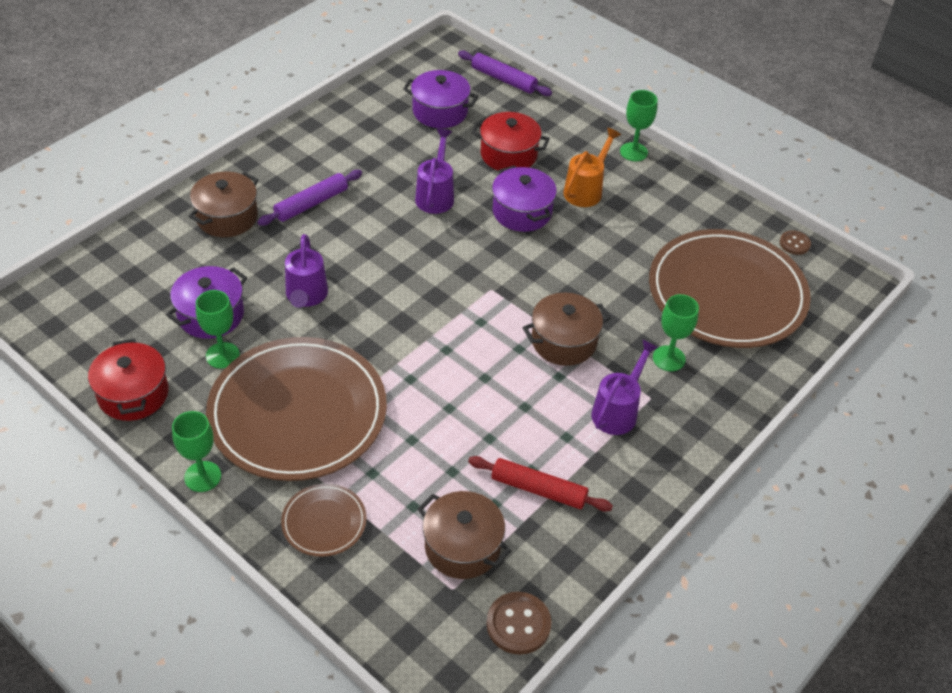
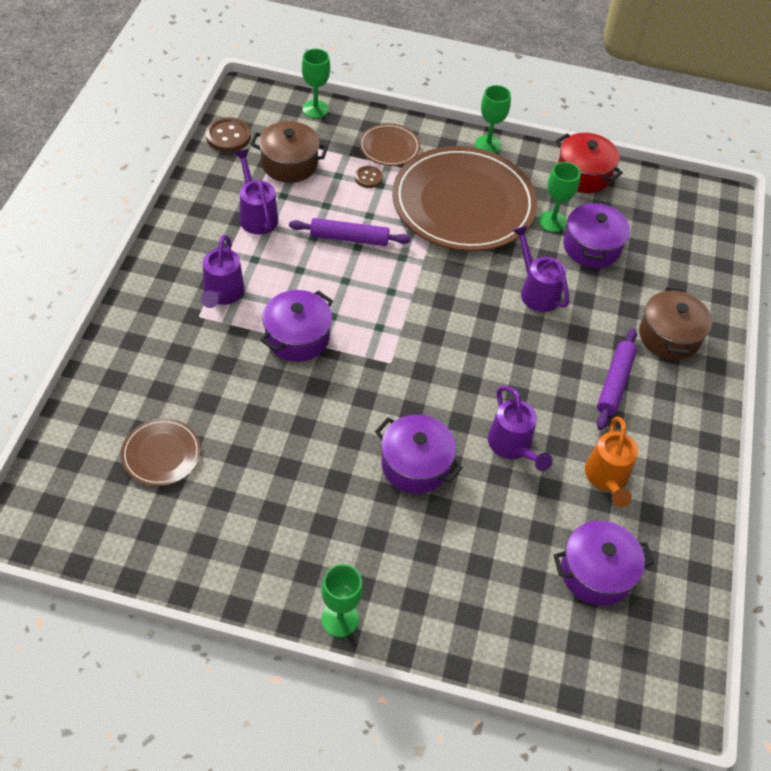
camera: 150 degrees right, 5 degrees up
purple rolling pin [458,50,552,96] -> purple rolling pin moved to [289,218,411,246]
red rolling pin [468,456,613,512] -> purple watering can [234,149,278,234]
red pot [471,112,550,170] -> none
brown pot [523,292,611,366] -> purple pot [260,290,333,362]
orange watering can [563,128,621,207] -> orange watering can moved to [585,416,638,507]
brown plate [649,229,811,348] -> brown plate [121,418,201,486], size x0.44
green goblet [653,294,699,371] -> green goblet moved to [302,49,330,118]
brown button [780,231,811,255] -> brown button moved to [355,166,383,188]

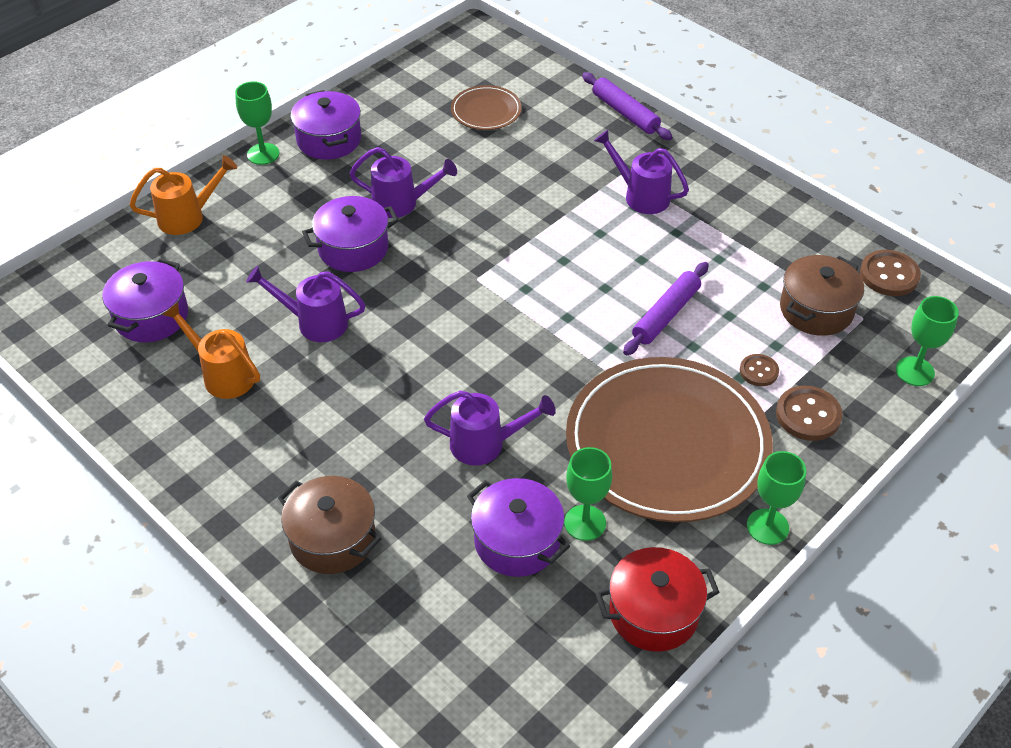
camera: 125 degrees right, 5 degrees down
purple watering can [234,149,278,234] -> purple watering can moved to [349,147,457,218]
purple pot [260,290,333,362] -> purple pot moved to [290,90,361,160]
brown plate [359,123,421,166] -> brown button [776,386,842,441]
purple rolling pin [597,328,637,430] -> purple rolling pin moved to [582,72,672,140]
none -> orange watering can [130,155,237,235]

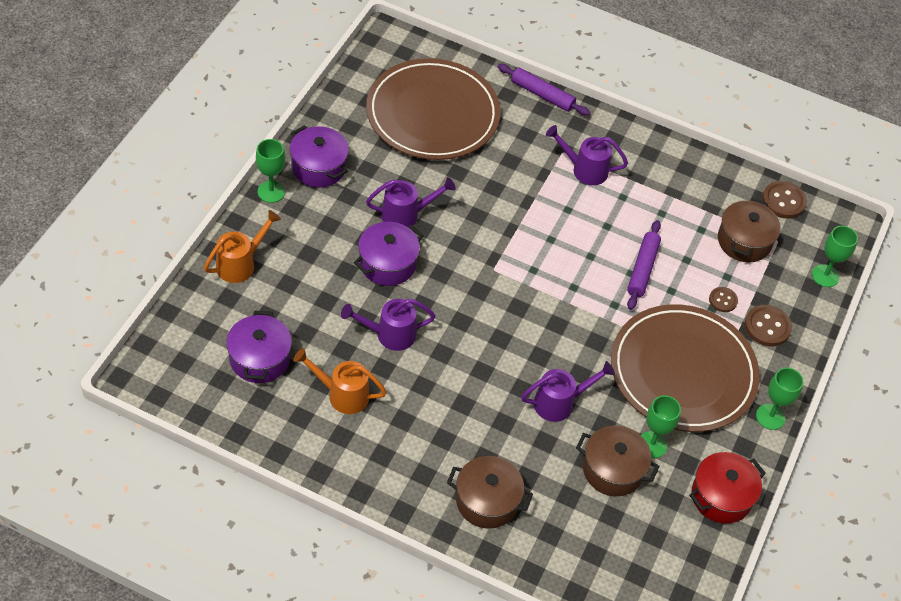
camera: 25 degrees left, 5 degrees up
brown plate [451,85,522,130] -> brown plate [366,58,500,160], size x2.25
purple pot [467,478,570,577] -> brown pot [576,426,659,496]

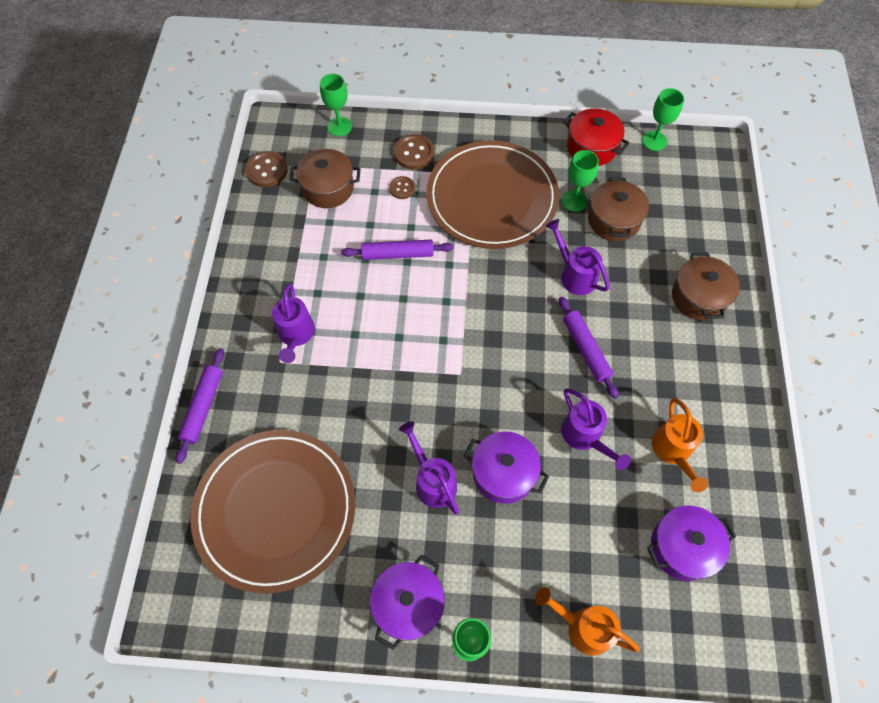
camera: 105 degrees left, 10 degrees up
green goblet [756,368,804,430] -> green goblet moved to [642,88,684,151]
none -> purple rolling pin [559,297,619,399]

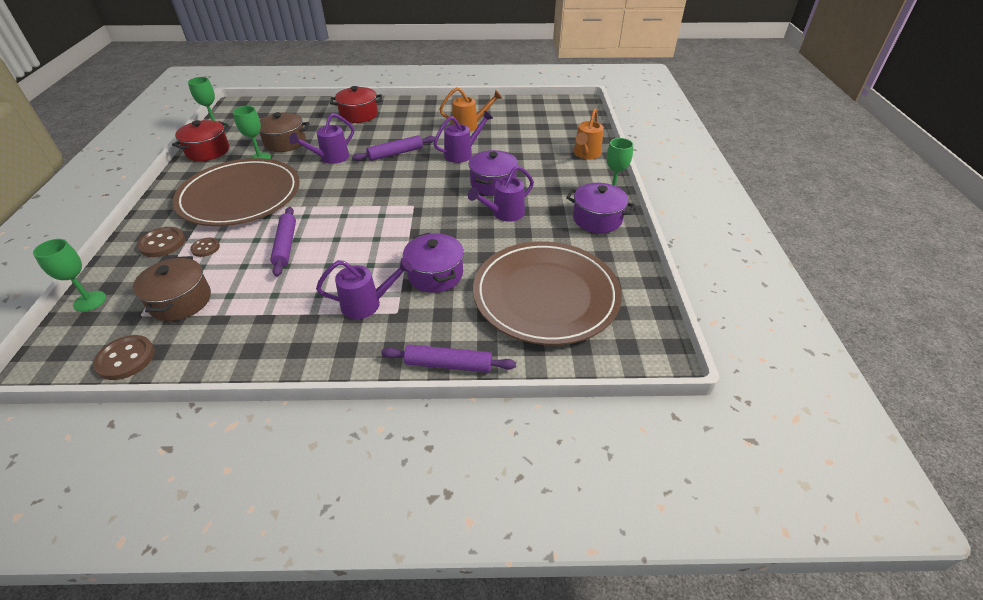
camera: 95 degrees left, 20 degrees down
purple pot [647,505,736,581] -> purple pot moved to [403,233,464,293]
brown pot [672,252,740,321] -> red pot [330,86,382,123]

